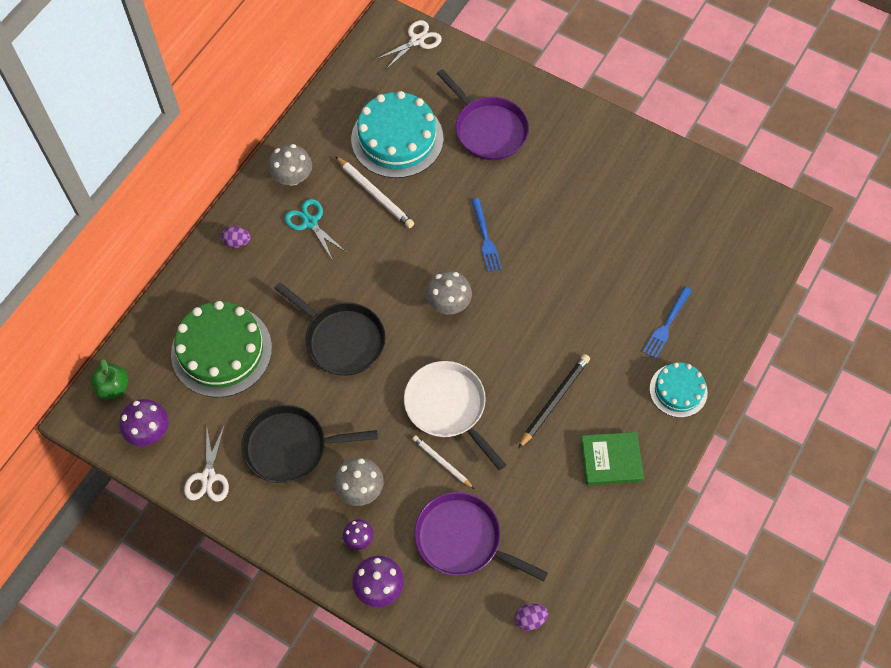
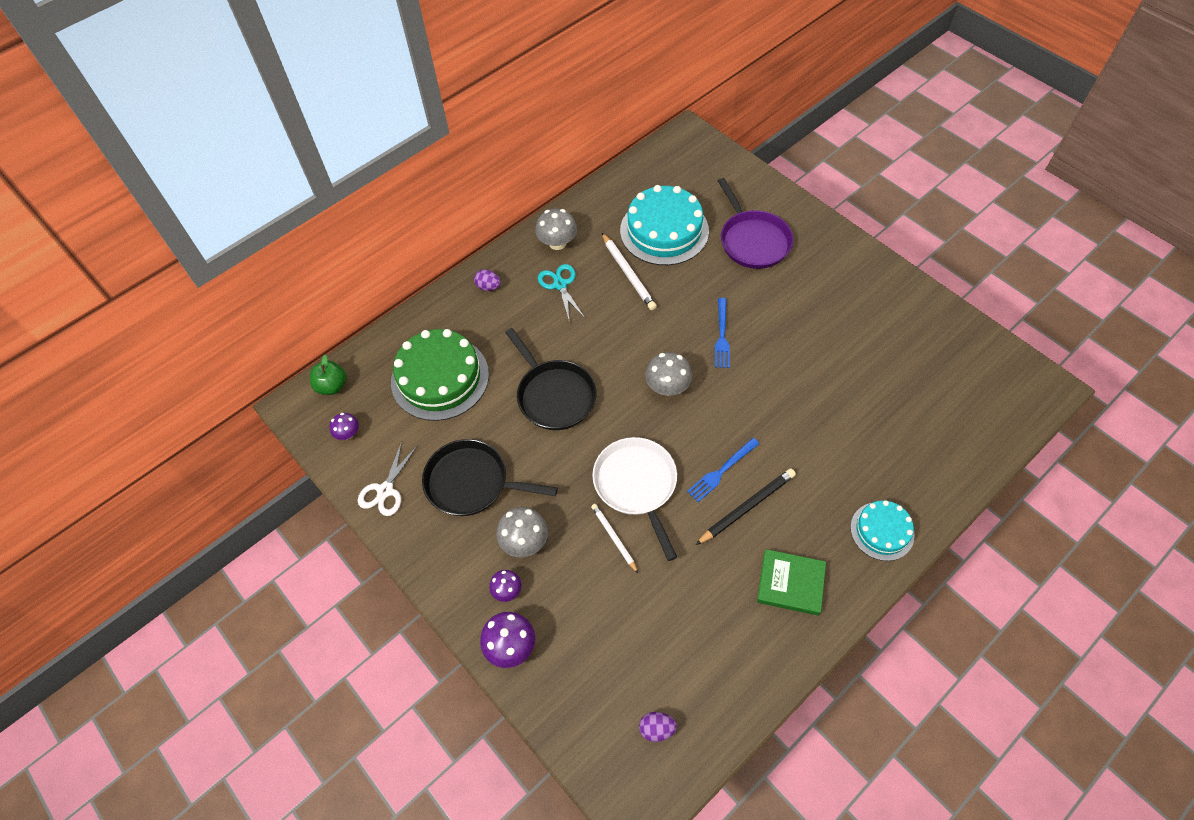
camera: 20 degrees right, 5 degrees down
purple mushroom [119,399,169,446] -> purple mushroom [329,413,359,440], size x0.61
white scissors [377,20,442,69] -> none
purple pan [414,492,548,581] -> none
blue fork [643,287,692,359] -> blue fork moved to [687,438,760,502]

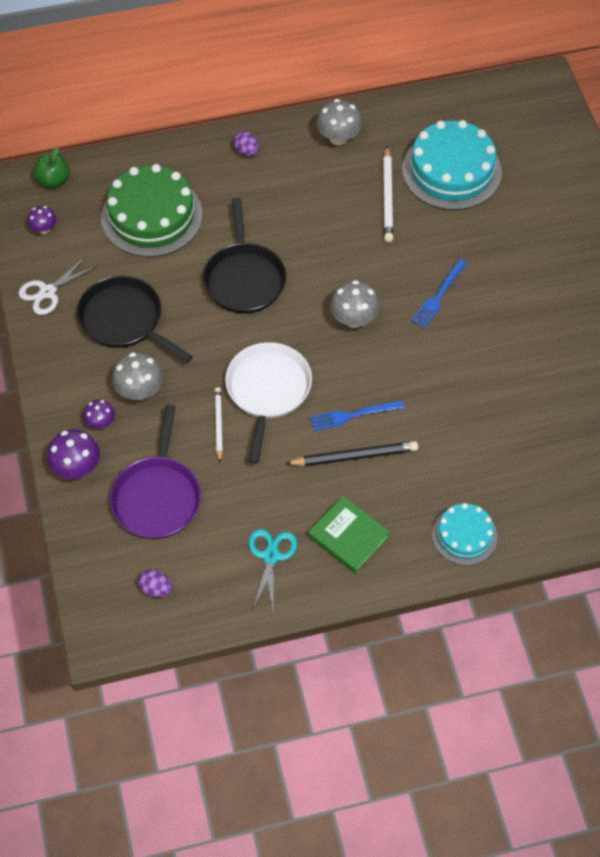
camera: 25 degrees right, 0 degrees up
turquoise scissors [538,264,585,323] -> turquoise scissors moved to [248,529,297,610]
purple pan [718,178,793,269] -> purple pan moved to [110,404,201,539]

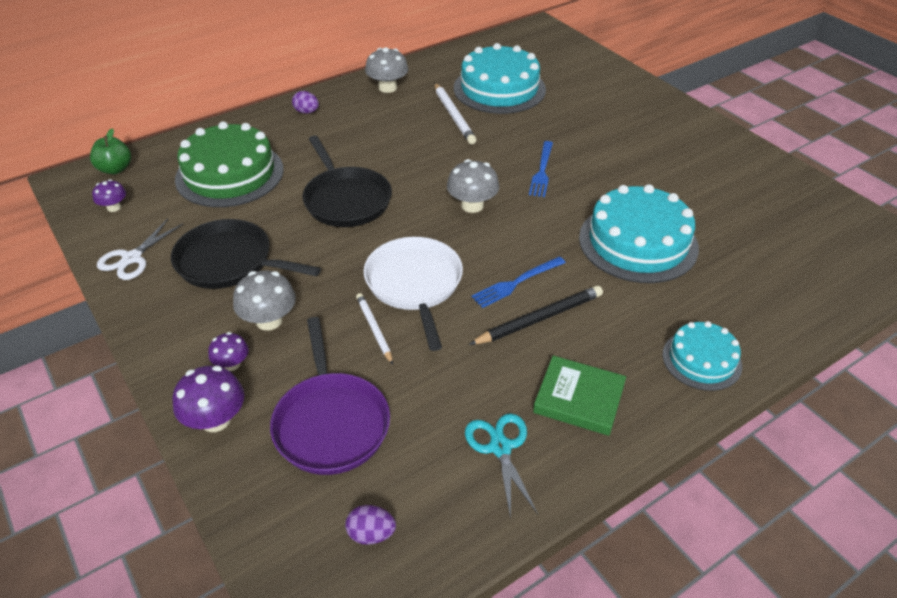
camera: 20 degrees left, 15 degrees down
none -> turquoise cake [579,184,699,283]

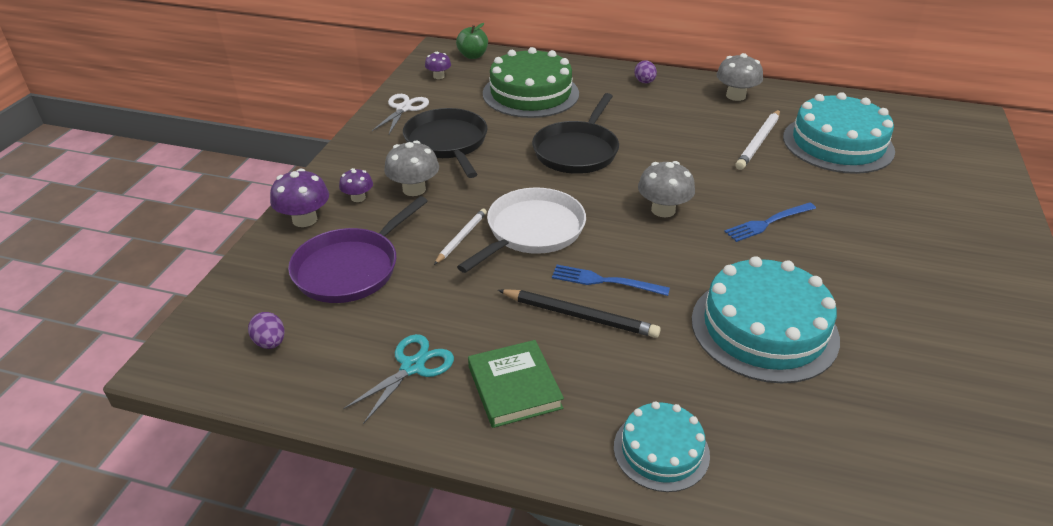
camera: 50 degrees right, 5 degrees down
white scissors [97,219,183,280] -> white scissors turned 120 degrees clockwise [372,94,429,134]

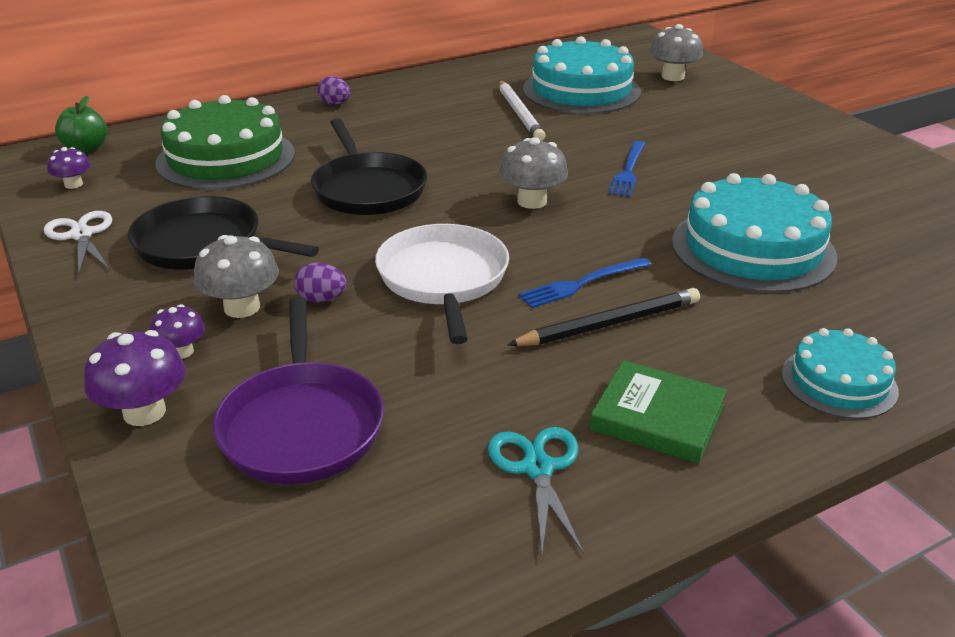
camera: 45 degrees left, 5 degrees down
purple egg [248,312,285,349] -> purple egg moved to [294,262,347,302]
white pencil [434,209,487,265] -> none
grey mushroom [716,53,763,101] -> grey mushroom moved to [649,24,703,81]

